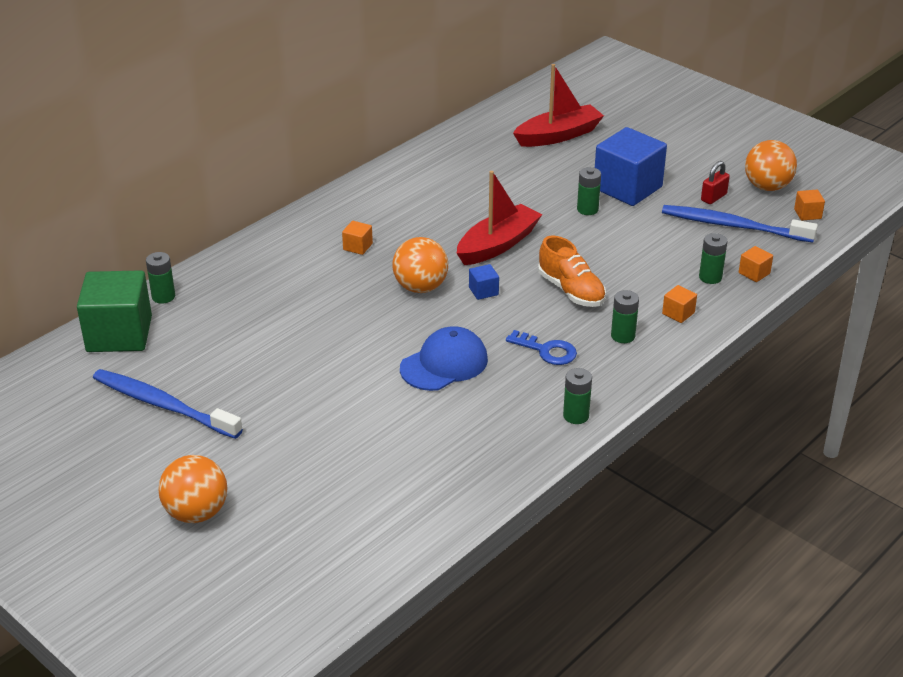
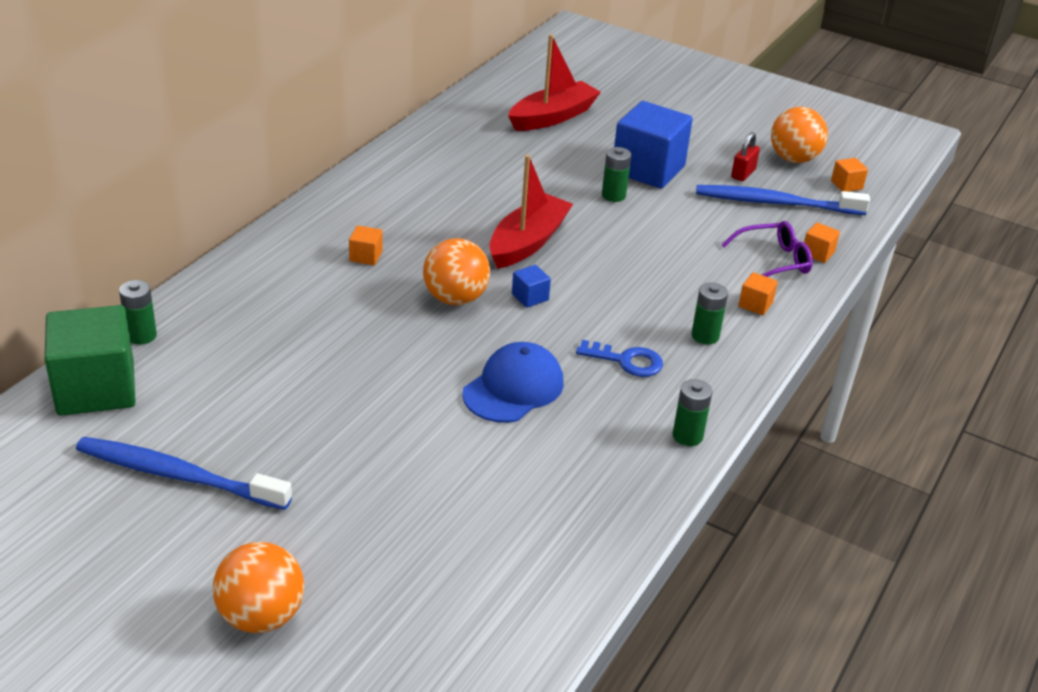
camera: 15 degrees left, 0 degrees up
orange shoe [538,236,606,307] -> none
green battery [699,233,728,284] -> purple glasses [721,221,813,277]

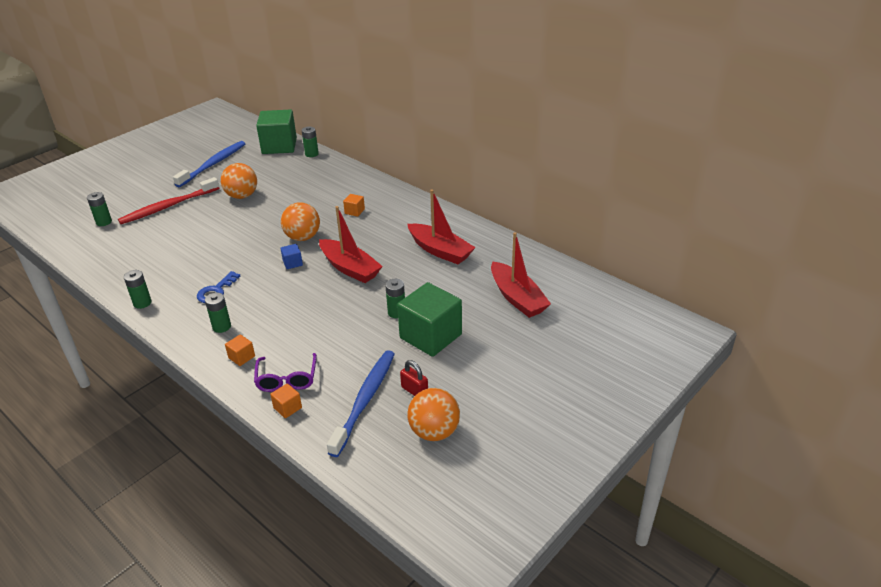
camera: 105 degrees right, 0 degrees up
orange ball [213,542,304,633] -> orange ball moved to [221,163,257,199]
blue cap [462,342,564,423] -> none
blue cube [614,101,693,189] -> green cube [397,282,462,357]
orange cube [831,158,868,192] -> none
none -> green battery [87,192,112,226]
none -> red toothbrush [118,177,219,224]
none -> red boat [407,190,476,264]

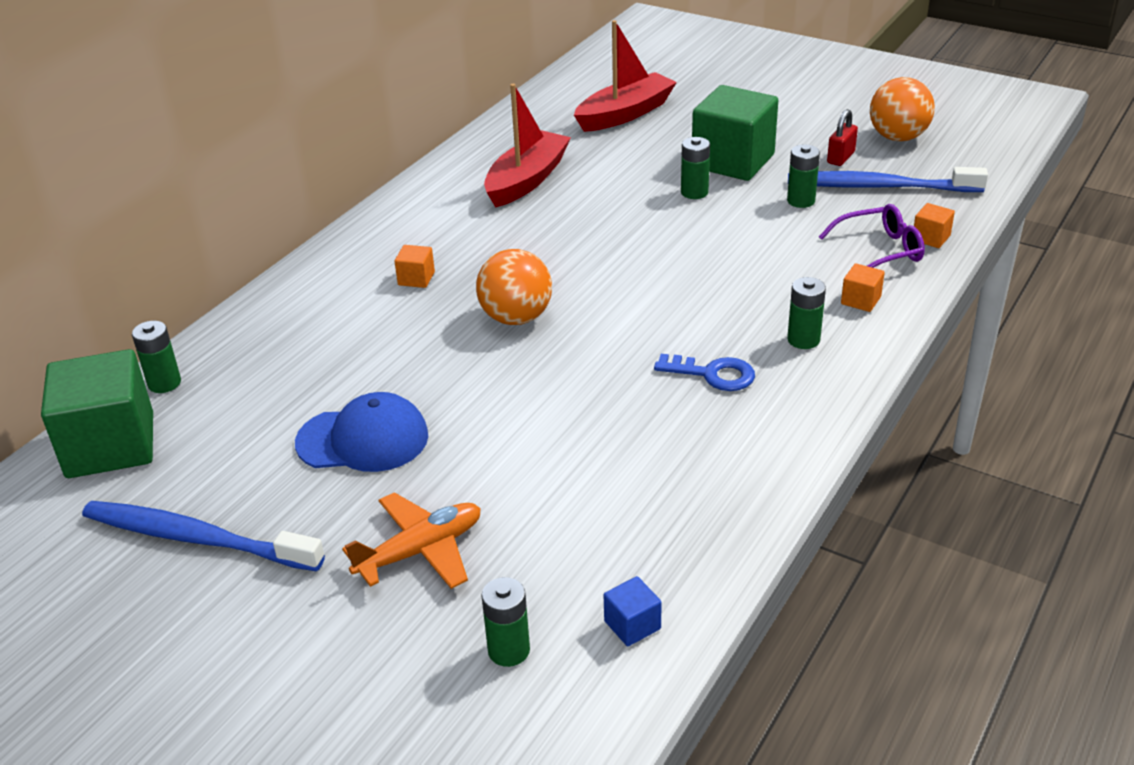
camera: 100 degrees left, 0 degrees up
red toothbrush [118,177,219,224] -> orange plane [342,492,481,589]
green battery [124,270,152,309] -> green battery moved to [787,144,820,208]
orange ball [221,163,257,199] -> blue cap [295,392,428,472]
blue cube [280,244,303,269] -> blue cube moved to [604,576,662,646]
red boat [319,206,383,283] -> none

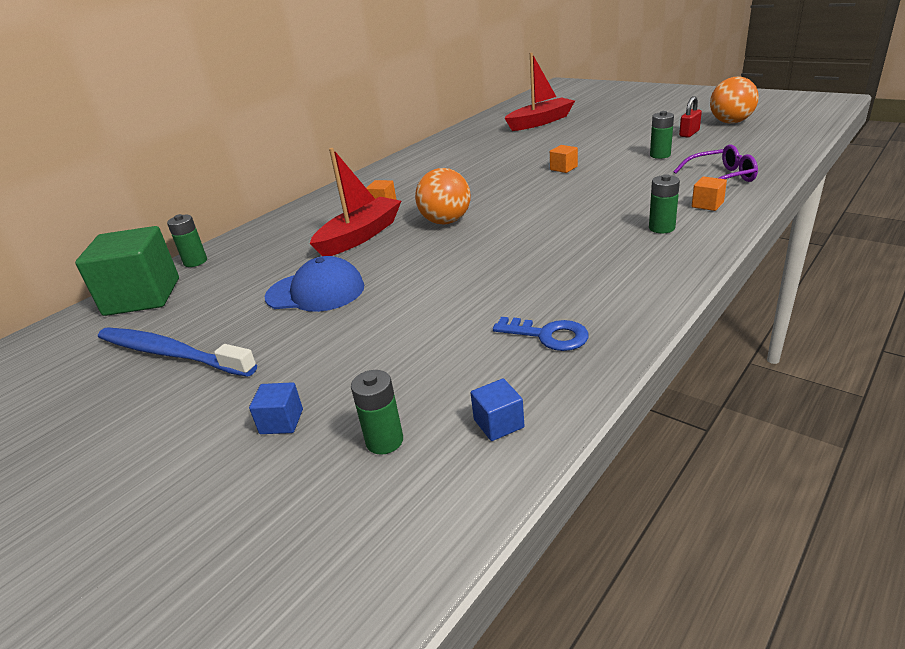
camera: 10 degrees right, 5 degrees down
orange plane [342,492,481,589] -> none
red boat [484,84,571,207] -> red boat moved to [310,148,401,256]
blue key [654,354,755,391] -> blue key moved to [493,317,589,351]
green battery [681,137,710,199] -> none
green cube [692,85,778,181] -> none
blue toothbrush [788,167,988,192] -> none
orange cube [914,203,955,248] -> orange cube moved to [550,145,578,173]
none -> blue cube [249,382,303,434]

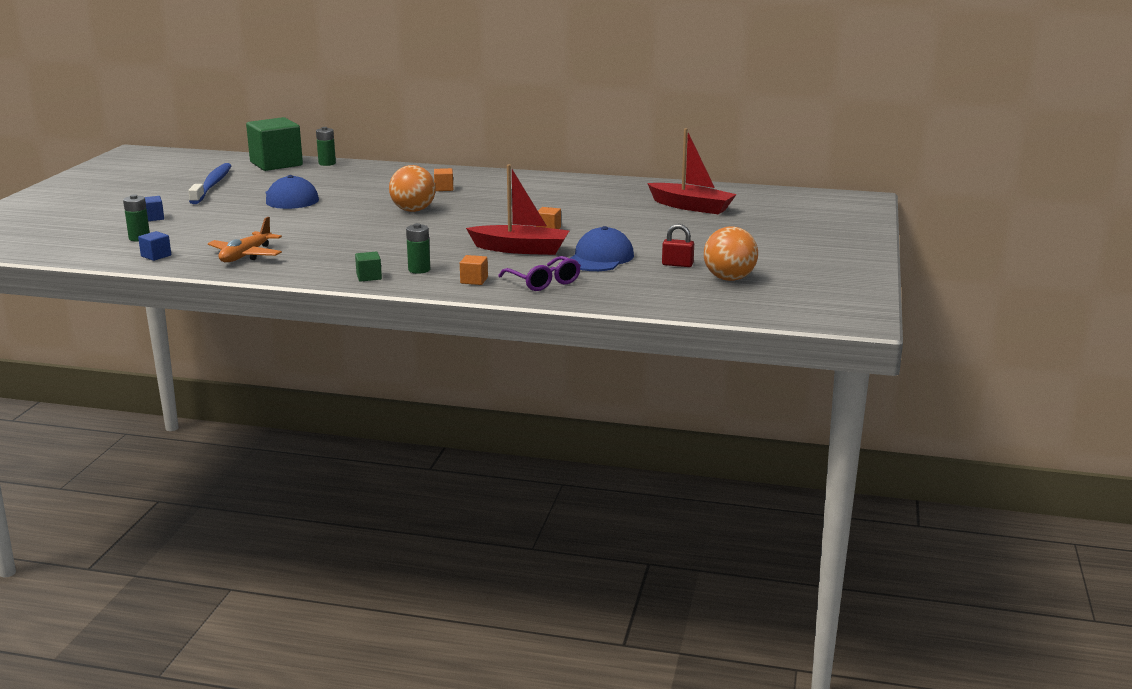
camera: 60 degrees right, 10 degrees down
red boat [310,148,401,256] -> red boat moved to [466,164,569,255]
blue key [493,317,589,351] -> orange plane [208,217,282,262]
green battery [650,111,674,159] -> blue cap [569,226,634,271]
none -> green cube [355,251,382,282]

